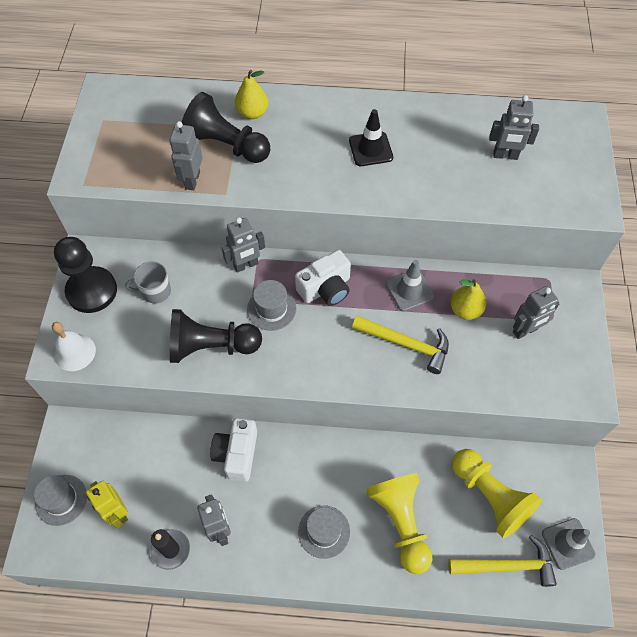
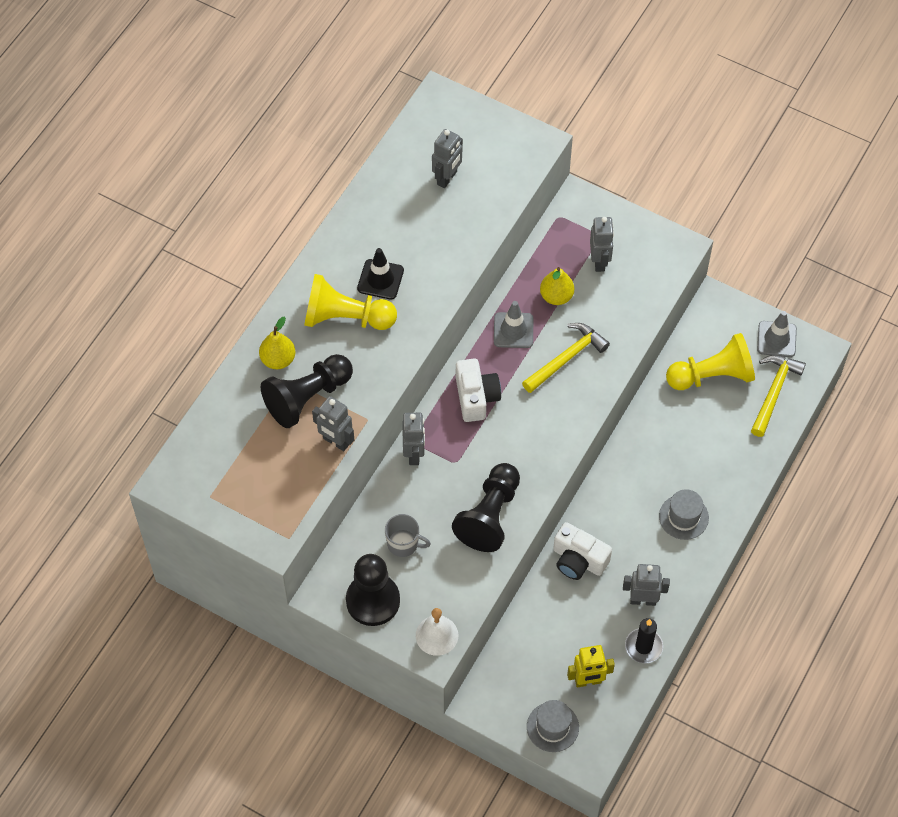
camera: 65 degrees left, 0 degrees up
grey mug [125,261,171,303] -> grey mug turned 90 degrees counterclockwise [385,514,431,557]
grey hat [247,280,296,331] -> none
yellow pawn [366,473,433,574] -> yellow pawn moved to [304,274,397,330]

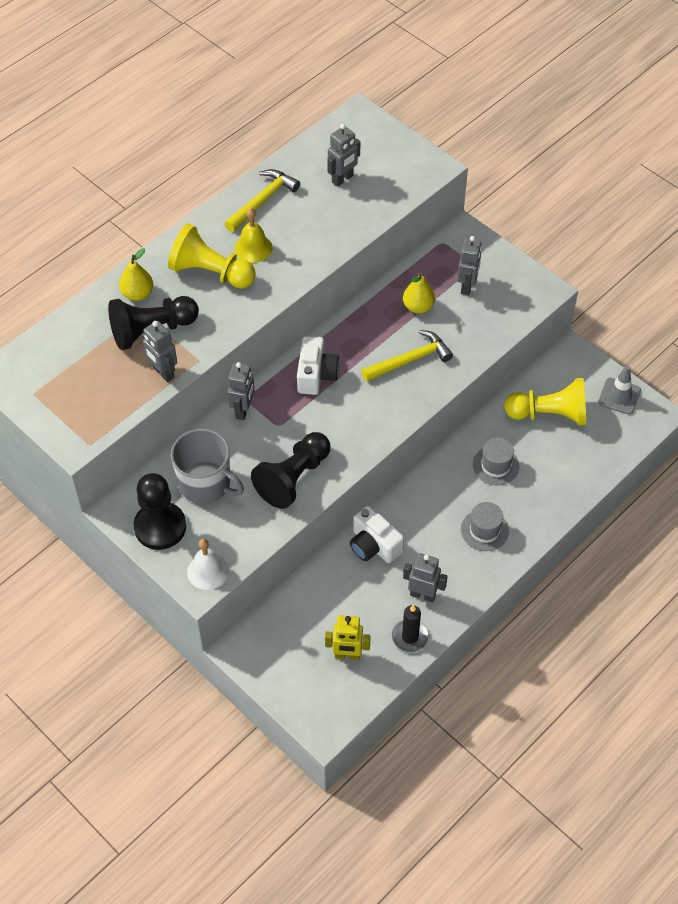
camera: 15 degrees right, 5 degrees down
black traffic cone [357,248,404,300] -> yellow bell [235,208,273,263]
grey mug [385,514,431,557] -> grey mug [171,429,244,504], size x1.75
grey traffic cone [494,301,533,348] -> none
grey hat [527,700,579,752] -> grey hat moved to [473,438,519,485]
yellow hammer [751,355,806,437] -> yellow hammer moved to [225,169,300,232]

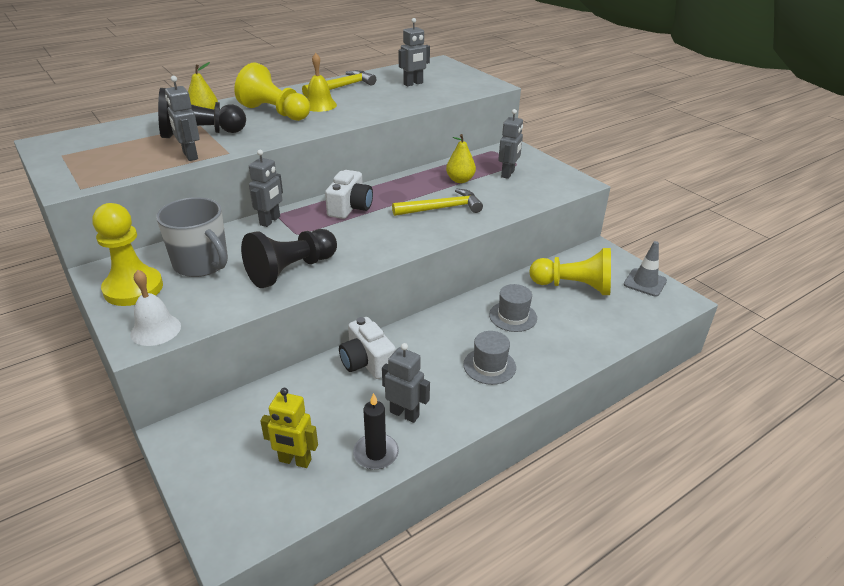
camera: 10 degrees right, 20 degrees down
black pawn [134,473,186,550] -> yellow pawn [93,203,163,306]

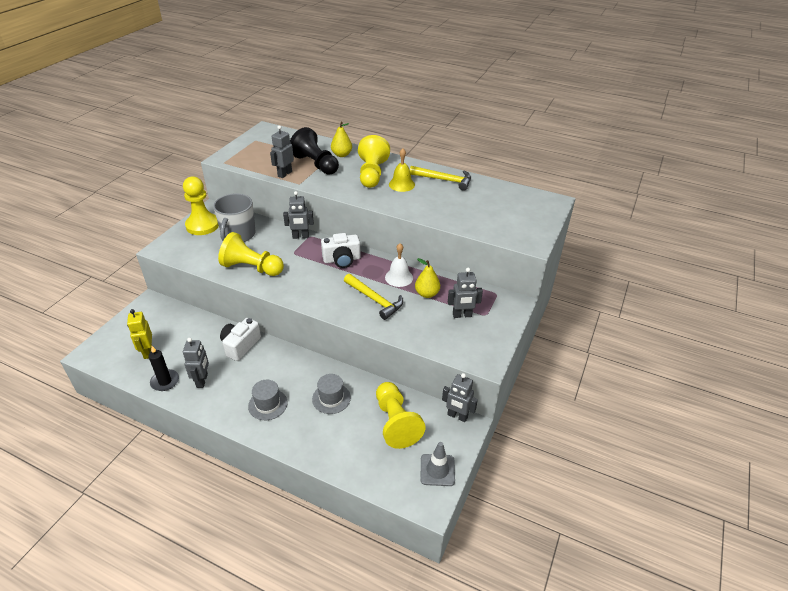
camera: 60 degrees right, 5 degrees up
white bell [131,270,181,346] -> white bell moved to [385,243,413,287]
black pawn [241,229,337,288] -> yellow pawn [218,232,284,276]
grey robot [399,18,430,86] -> grey robot moved to [442,373,478,422]

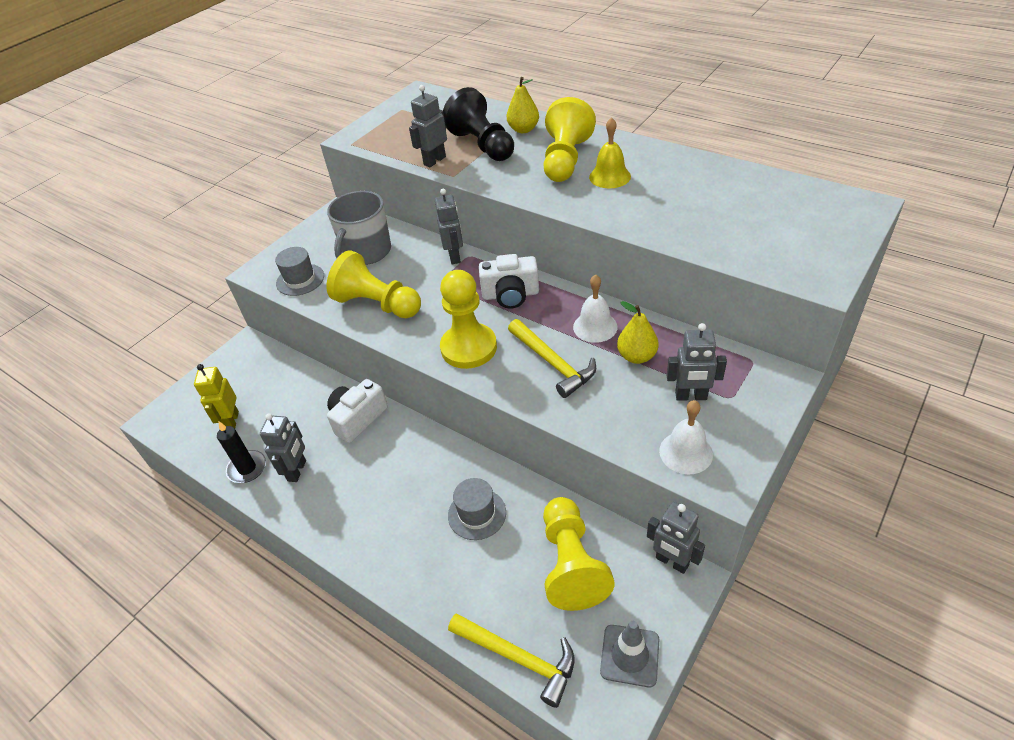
camera: 15 degrees right, 5 degrees up
yellow pawn [183,176,219,235] -> yellow pawn moved to [440,270,497,369]
grey hat [248,380,288,420] -> grey hat moved to [275,247,324,296]
grey robot [283,191,314,239] -> grey robot turned 105 degrees counterclockwise [435,189,463,264]
yellow hammer [410,166,471,191] -> yellow hammer moved to [448,613,574,708]
none -> white bell [659,400,713,474]

